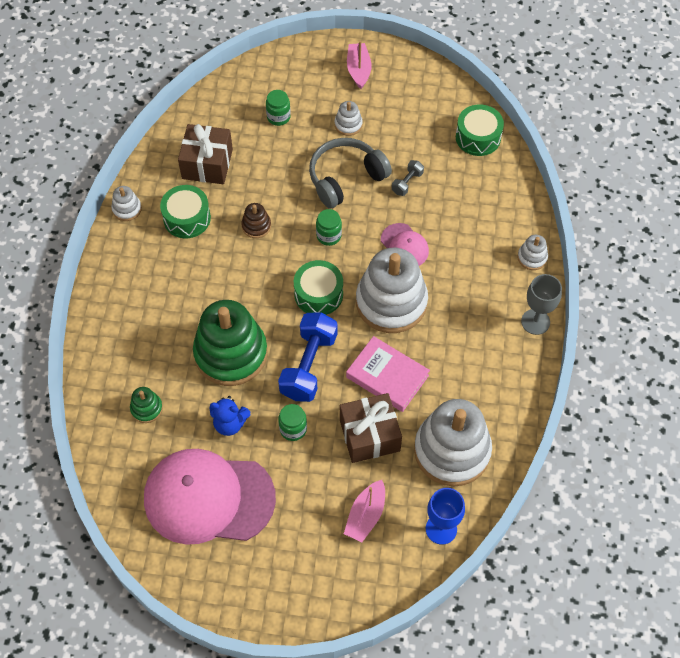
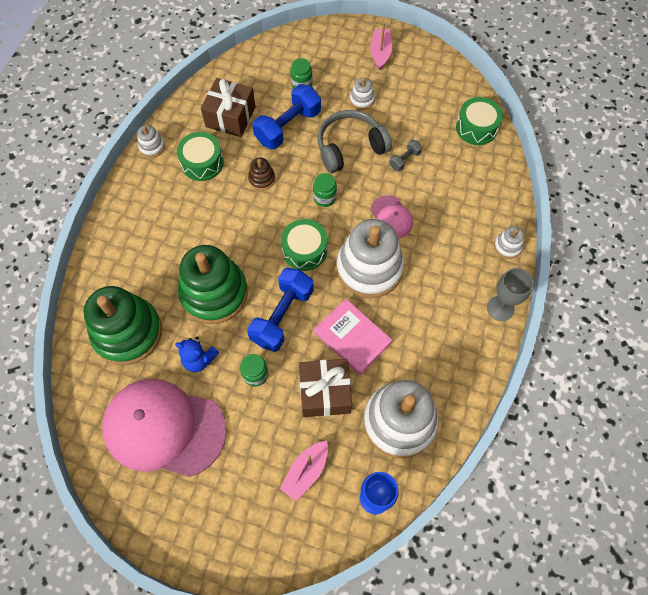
camera: 10 degrees right, 5 degrees up
green stacking toy [130,387,163,423] -> green stacking toy [84,286,162,365], size x2.34
none -> blue dumbbell [252,84,321,149]

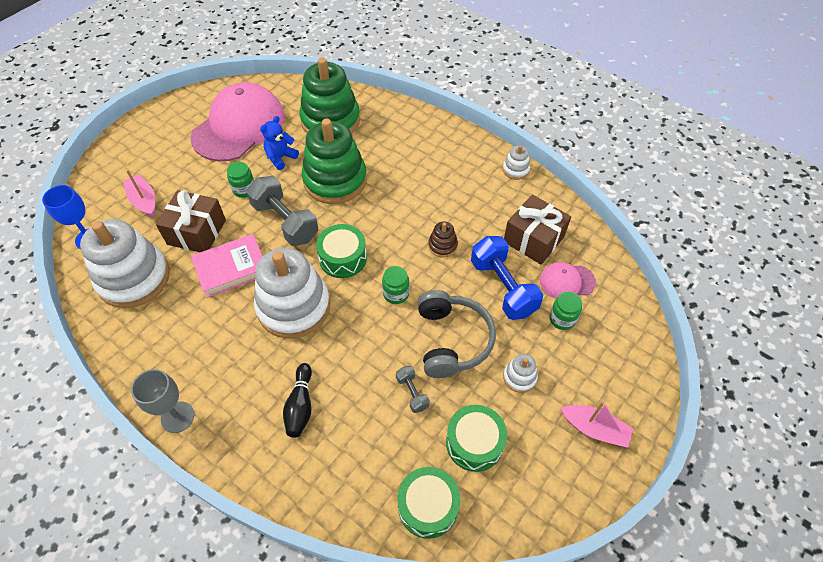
camera: 110 degrees right, 10 degrees down
green drum [177,132,224,181] -> green drum moved to [446,405,507,472]
blue dumbbell [247,268,314,352] -> grey dumbbell [246,176,318,246]
pink cap [371,195,413,239] -> pink cap moved to [540,262,596,299]
white stacking toy [494,226,524,259] -> none
none -> black bowling pin [283,363,312,438]

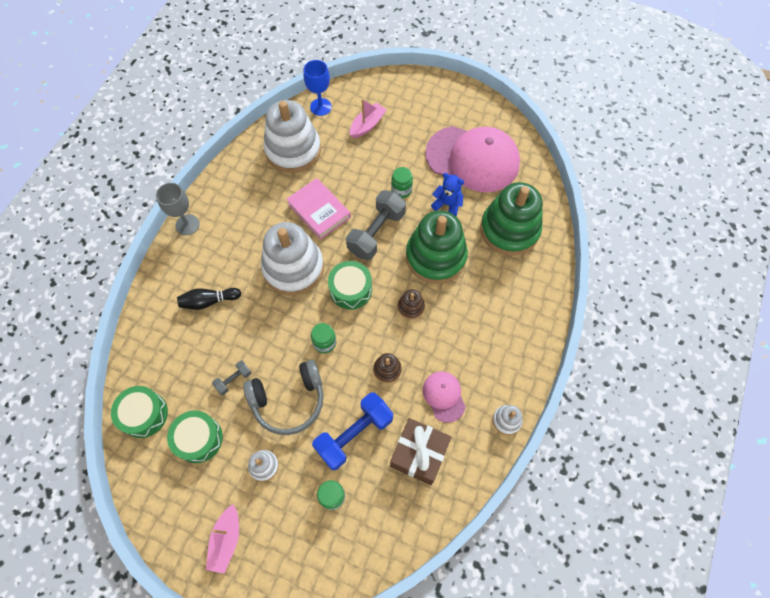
camera: 75 degrees right, 10 degrees up
brown gift [156,190,226,252] -> none
pink cap [540,262,596,299] -> pink cap moved to [423,371,466,423]
none -> brown stacking toy [398,289,425,320]

